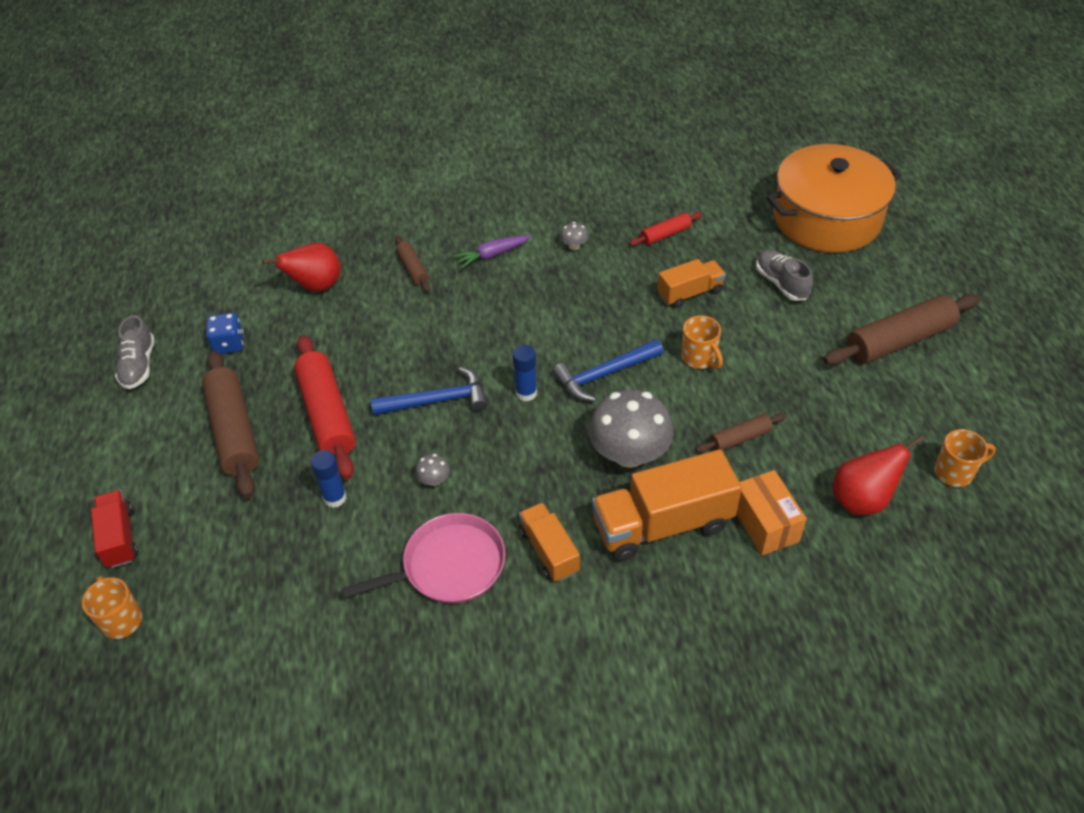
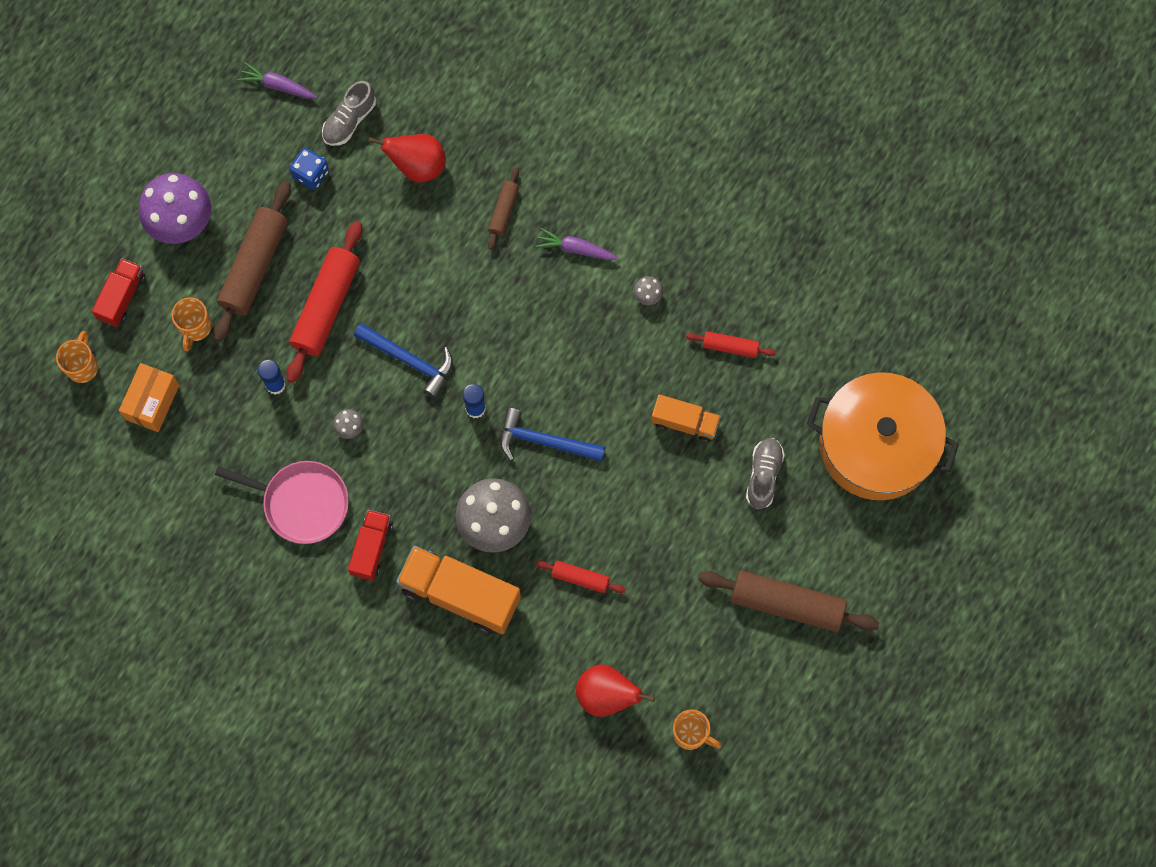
camera: 40 degrees right, 25 degrees up
grey shoe [115,315,155,389] -> grey shoe moved to [322,81,376,146]
orange truck [519,502,580,582] -> red truck [348,510,393,581]
orange mug [682,315,723,369] -> orange mug moved to [171,297,212,351]
brown rolling pin [696,413,786,453] -> red rolling pin [535,560,626,593]
orange box [736,470,807,555] -> orange box moved to [119,363,179,432]
none -> purple mushroom [138,173,212,244]
none -> purple carrot [237,62,317,99]

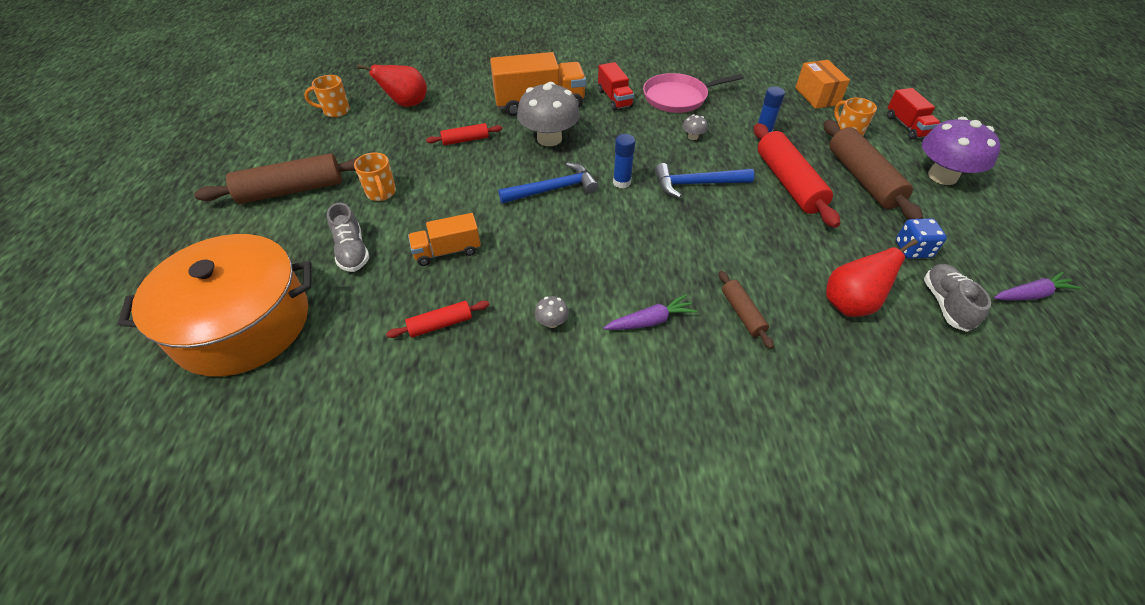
camera: 145 degrees right, 25 degrees down
orange mug [56,331,98,383] -> orange mug moved to [354,152,396,201]

